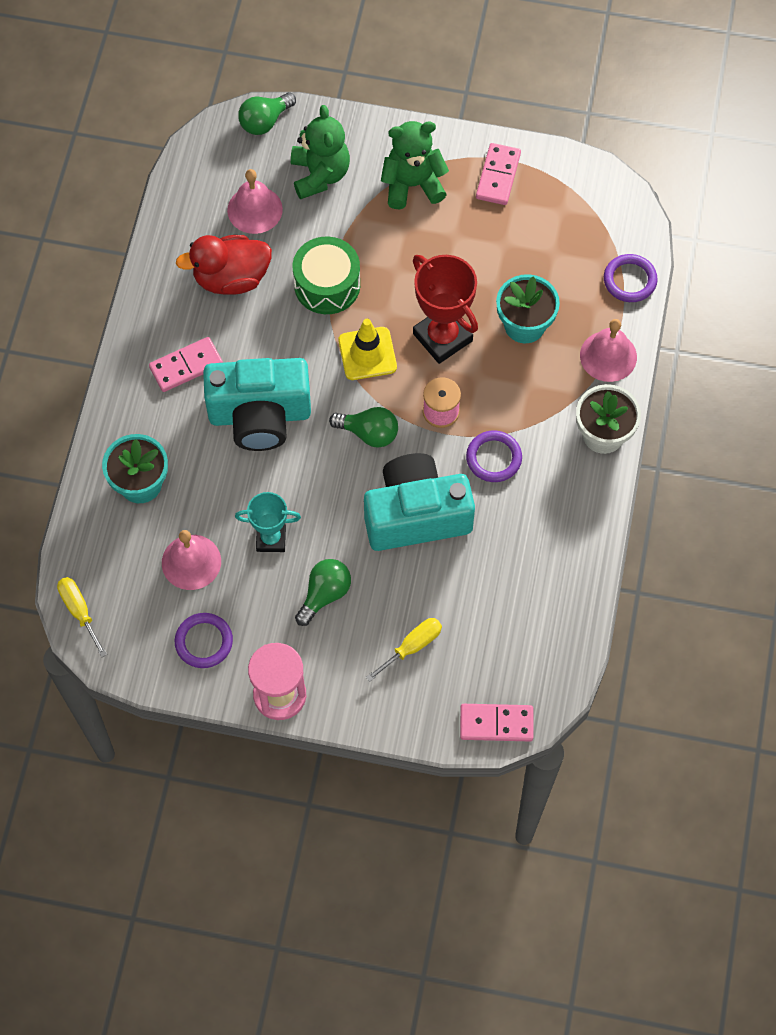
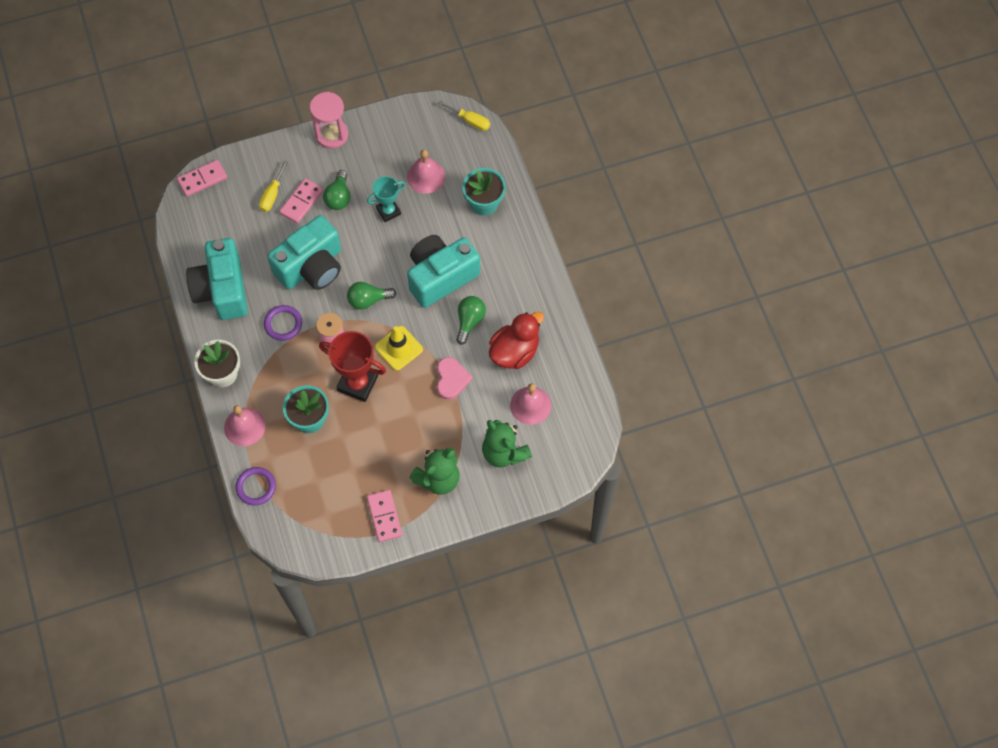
camera: 150 degrees right, 0 degrees up
pink domino [149,337,223,392] -> pink domino moved to [279,178,323,224]
purple ring [175,613,233,668] -> none
green light bulb [238,92,296,135] -> green light bulb moved to [456,296,486,345]
green drum [293,237,360,314] -> pink heart [437,357,473,400]
none -> turquoise camera [186,238,248,320]

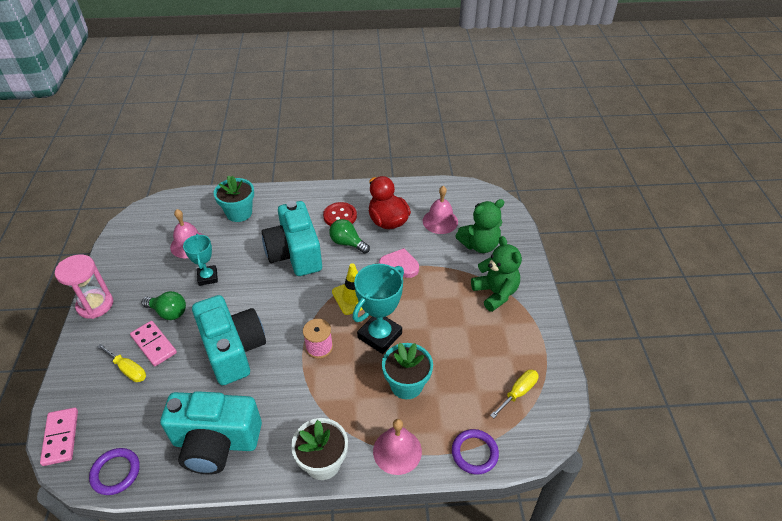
camera: 75 degrees left, 20 degrees down
purple ring [264,305,302,341] -> purple ring moved to [89,448,140,495]
red trophy [319,331,386,402] -> turquoise trophy [352,264,404,354]
green light bulb [347,282,396,310] -> none
pink domino [367,490,402,542] -> none
yellow screwdriver [438,101,490,131] -> yellow screwdriver moved to [490,370,539,418]
none -> red button [323,202,357,226]

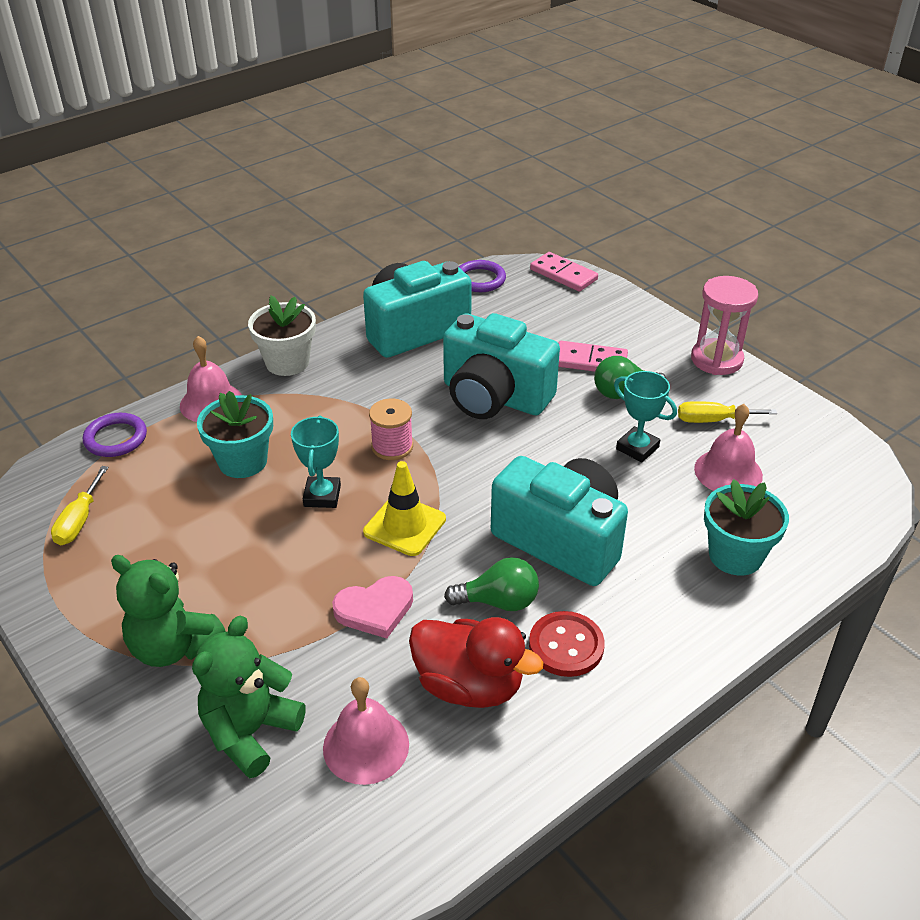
camera: 145 degrees right, 5 degrees down
yellow screwdriver [97,344,146,382] -> yellow screwdriver moved to [678,401,777,423]
turquoise trophy [352,264,404,354] -> turquoise trophy [291,415,341,508], size x0.63

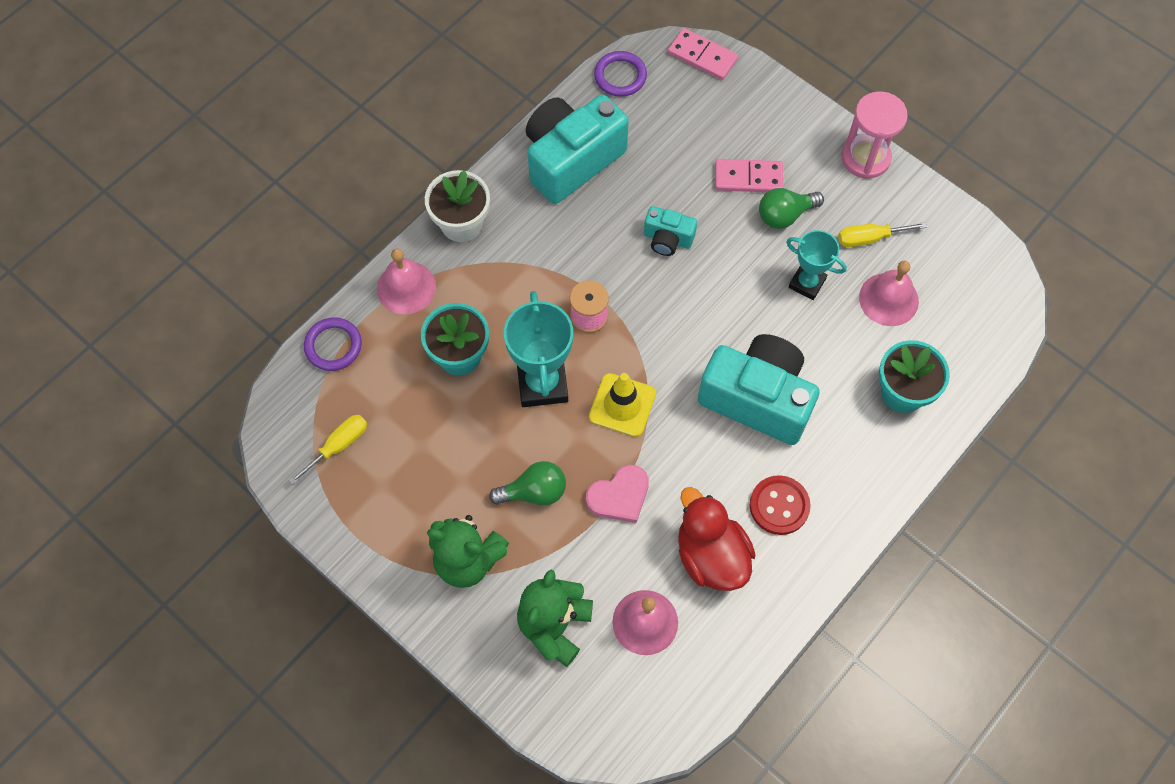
camera: 10 degrees left, 25 degrees up
yellow screwdriver [51,466,109,545] -> yellow screwdriver turned 135 degrees counterclockwise [288,415,367,485]
turquoise trophy [291,415,341,508] -> turquoise trophy [504,291,573,407], size x1.60
red duck [409,617,543,708] -> red duck turned 135 degrees counterclockwise [678,487,756,591]
turquoise camera [443,313,560,419] -> turquoise camera [644,206,697,256], size x0.48
green light bulb [444,557,539,611] -> green light bulb moved to [489,461,566,506]

